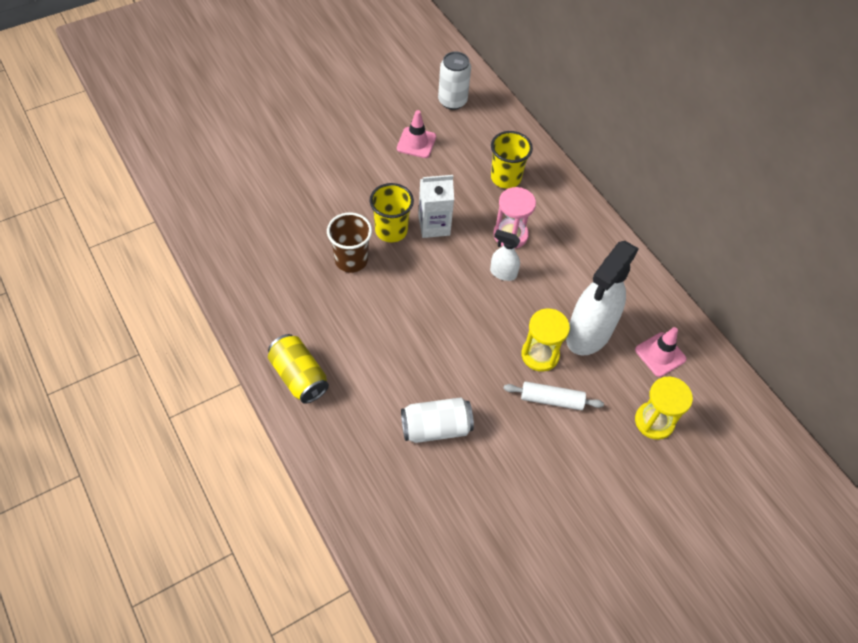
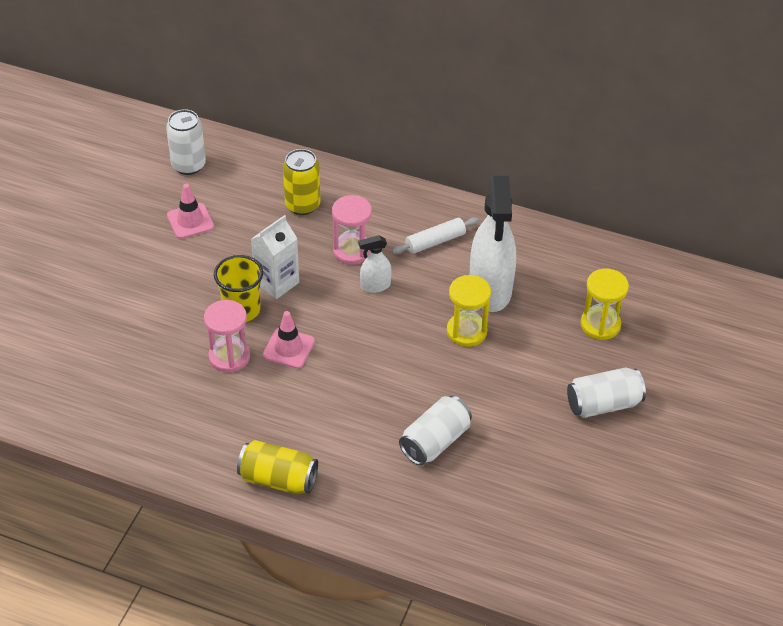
camera: 35 degrees left, 10 degrees down
brown cup [327,212,372,273] -> pink hourglass [204,300,250,372]
yellow cup [491,131,533,189] -> yellow can [283,149,320,215]
white rolling pin [503,382,604,410] -> white rolling pin moved to [392,217,479,254]
pink traffic cone [635,327,687,377] -> pink traffic cone moved to [263,311,315,369]
none -> white can [567,368,646,418]

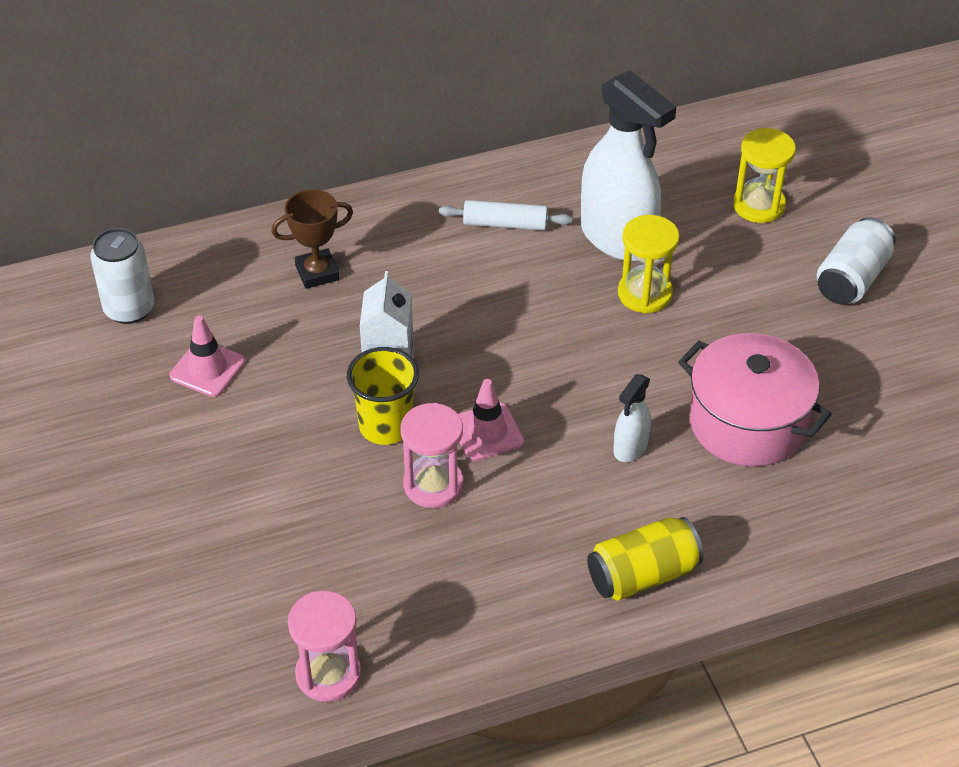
camera: 40 degrees left, 0 degrees up
yellow can [283,149,320,215] -> brown trophy [271,189,353,289]
pink hourglass [332,195,372,265] -> pink hourglass moved to [288,591,361,702]
white spray bottle [359,235,392,293] -> white spray bottle moved to [614,374,651,462]
white rolling pin [392,217,479,254] -> white rolling pin turned 75 degrees clockwise [439,200,572,231]
white can [399,396,472,465] -> pink pot [678,333,832,466]

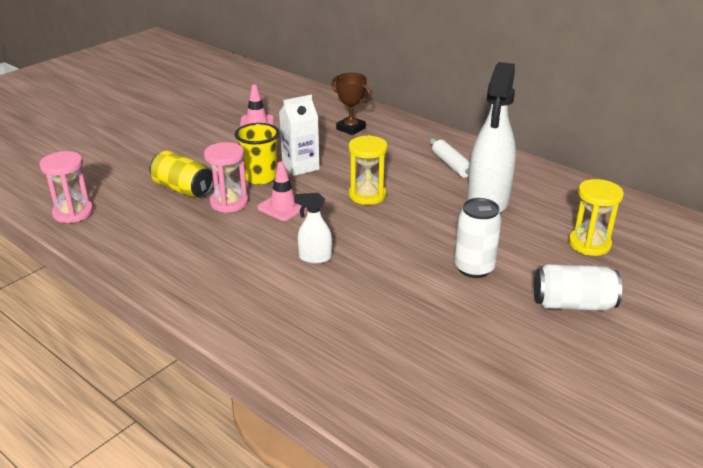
camera: 60 degrees right, 15 degrees down
white can [91,228,154,324] -> white can moved to [454,198,502,278]
yellow can [587,517,704,601] -> yellow can moved to [149,151,214,198]
yellow hourglass [618,215,679,313] -> yellow hourglass moved to [349,135,388,205]
pink pot [678,333,832,466] -> none

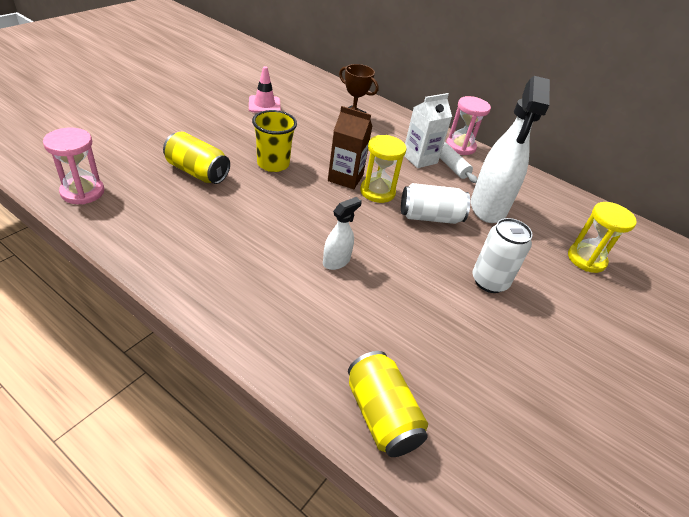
camera: 10 degrees left, 10 degrees up
pink hourglass [204,142,249,213] -> pink hourglass moved to [446,96,491,155]
pink traffic cone [257,161,307,221] -> none
white carton [279,95,319,176] -> white carton moved to [404,93,452,168]
white spray bottle [294,193,332,263] -> white spray bottle turned 135 degrees clockwise [323,197,362,270]
white can [534,264,622,311] -> white can moved to [401,183,470,224]
none -> brown carton [328,106,372,189]
none -> yellow can [348,351,428,457]

